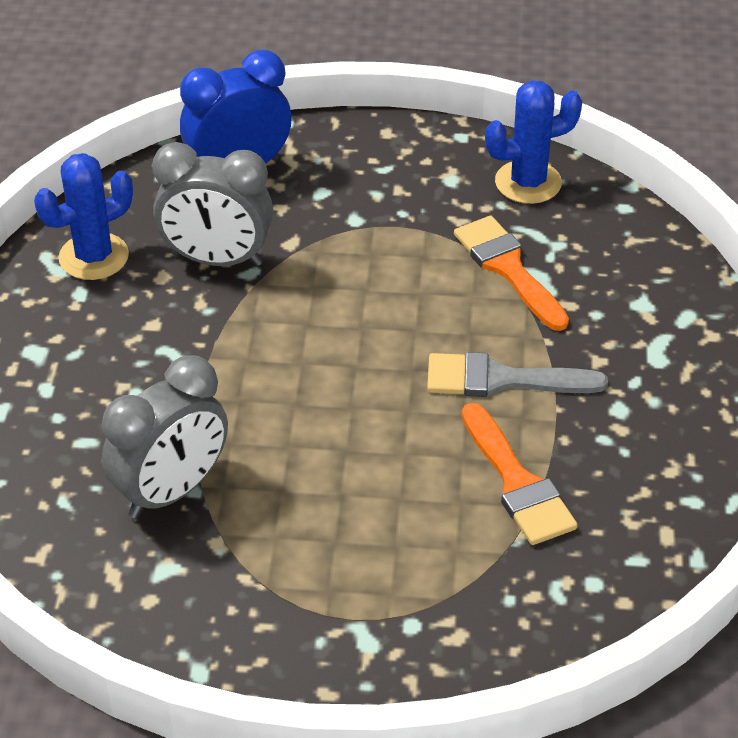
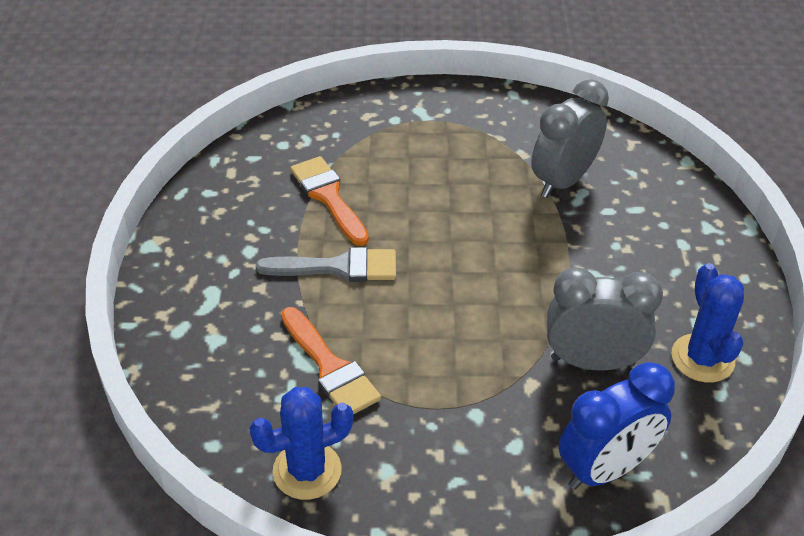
camera: 175 degrees right, 0 degrees up
blue cactus [34,153,133,280] -> blue cactus turned 60 degrees counterclockwise [671,263,744,383]

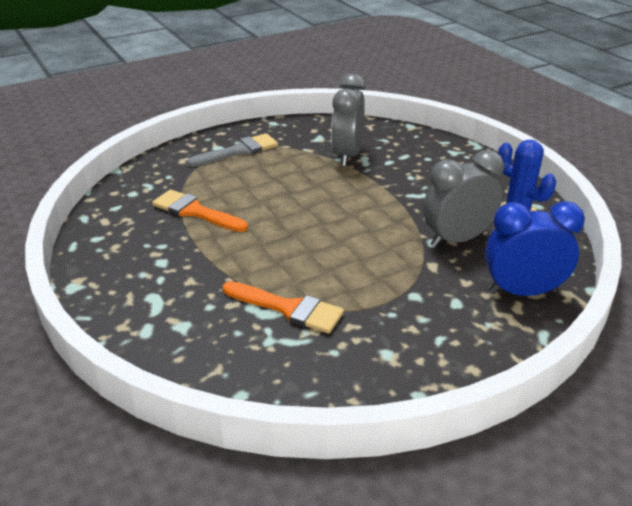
camera: 30 degrees left, 10 degrees down
blue cactus [249,387,353,500] -> none
grey brush [256,247,396,282] -> grey brush moved to [187,133,278,167]
blue clock [558,362,675,490] -> blue clock turned 120 degrees counterclockwise [485,201,585,296]

